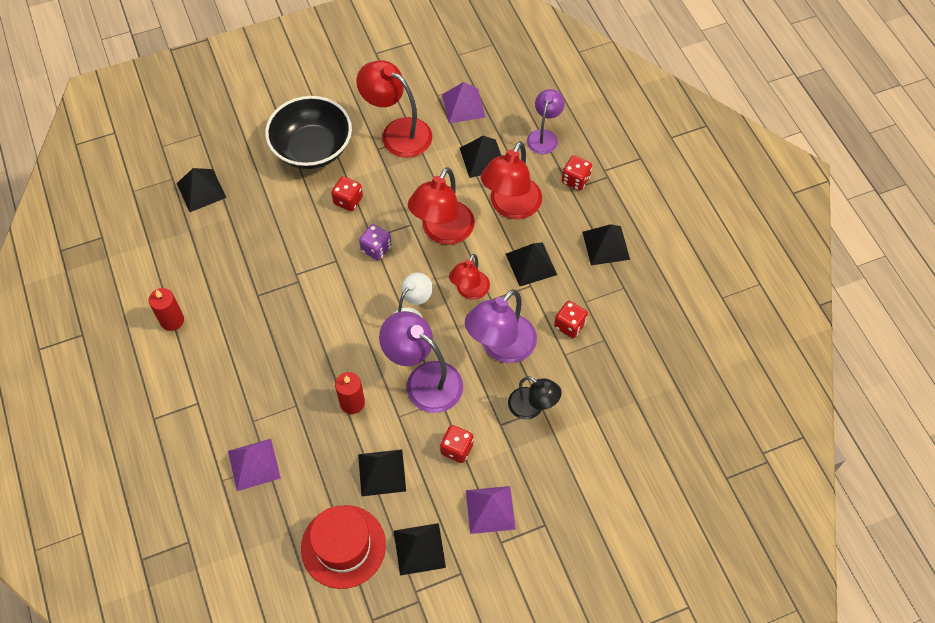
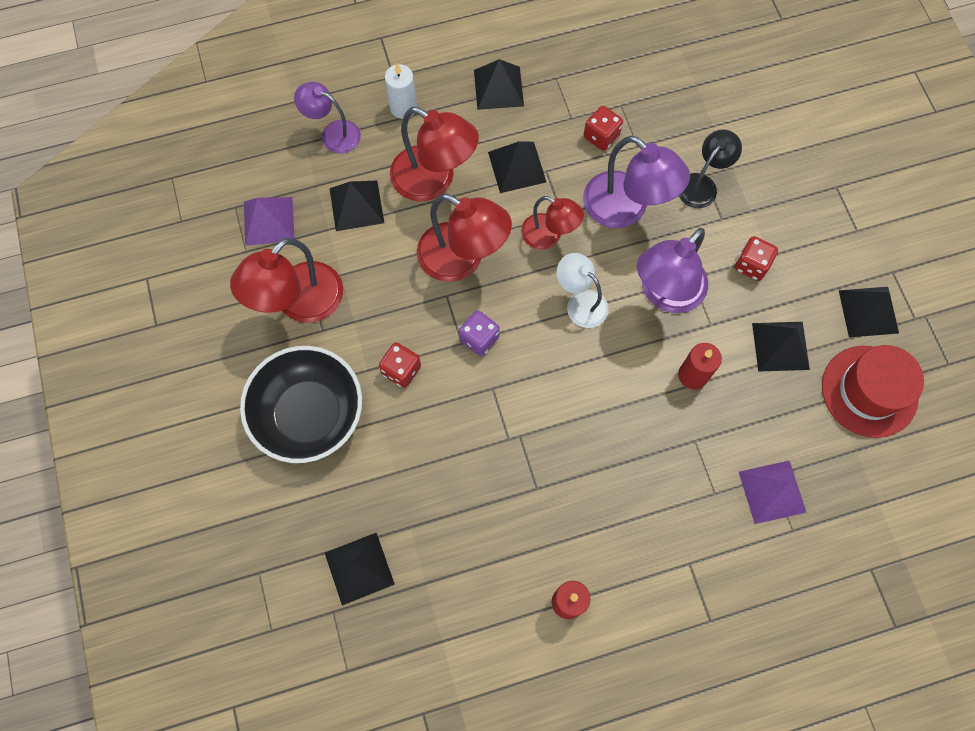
camera: 85 degrees left, 10 degrees up
purple pyramid [466,486,516,534] -> none
red dice [562,156,592,190] -> white candle [385,64,417,119]

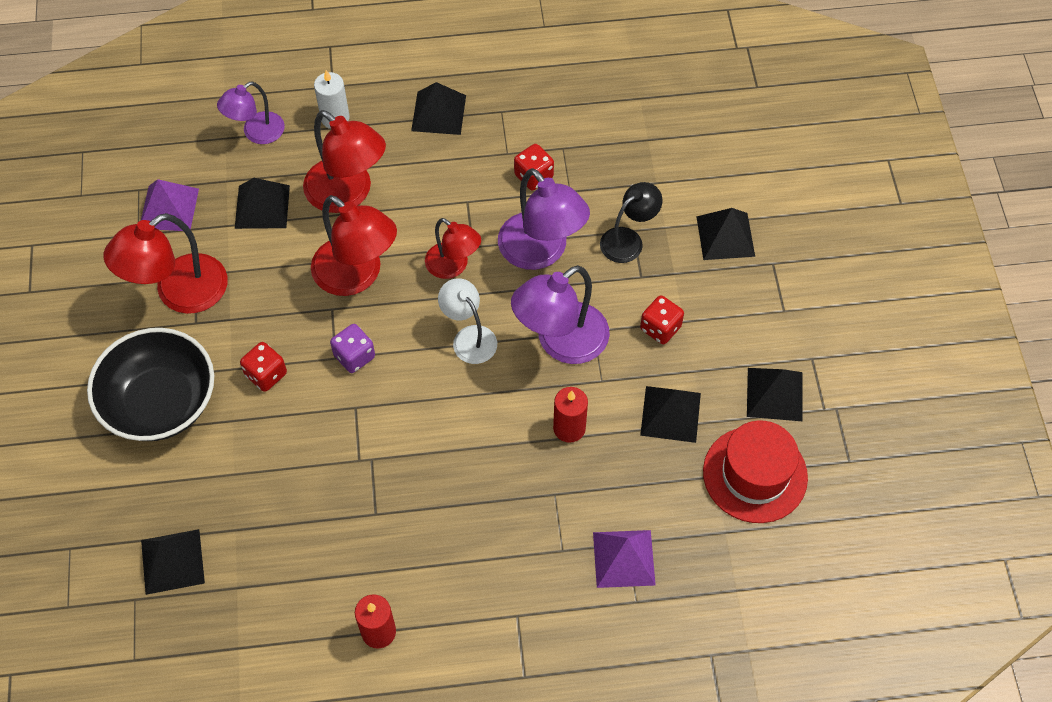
camera: 10 degrees right, 10 degrees down
purple lamp [294,82,361,153] -> purple lamp turned 75 degrees counterclockwise [217,81,284,144]
black pyramid [488,141,547,193] -> black pyramid moved to [696,208,755,260]

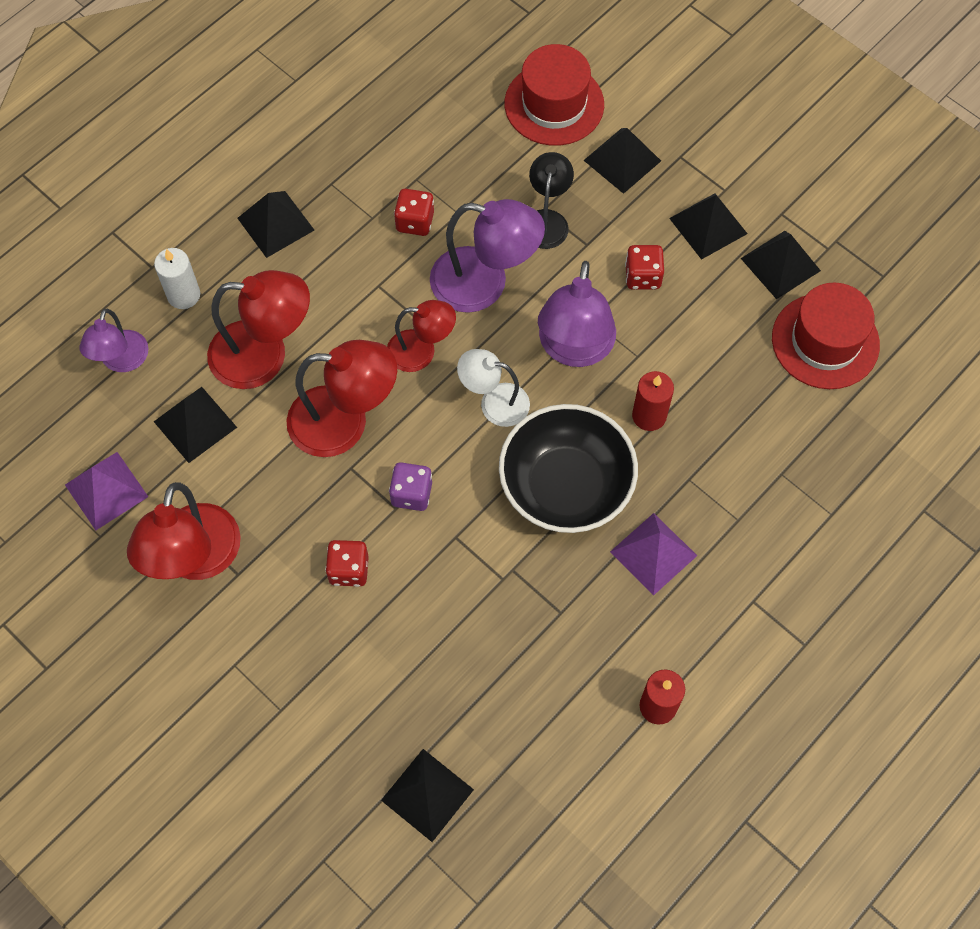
camera: 40 degrees left, 5 degrees up
black bowl [87,328,214,441] -> black bowl moved to [499,404,638,533]
purple pyramid [593,530,656,588] -> purple pyramid moved to [610,513,697,596]
black pyramid [640,386,701,443] -> black pyramid moved to [669,193,748,260]
none -> red hat [504,44,604,146]

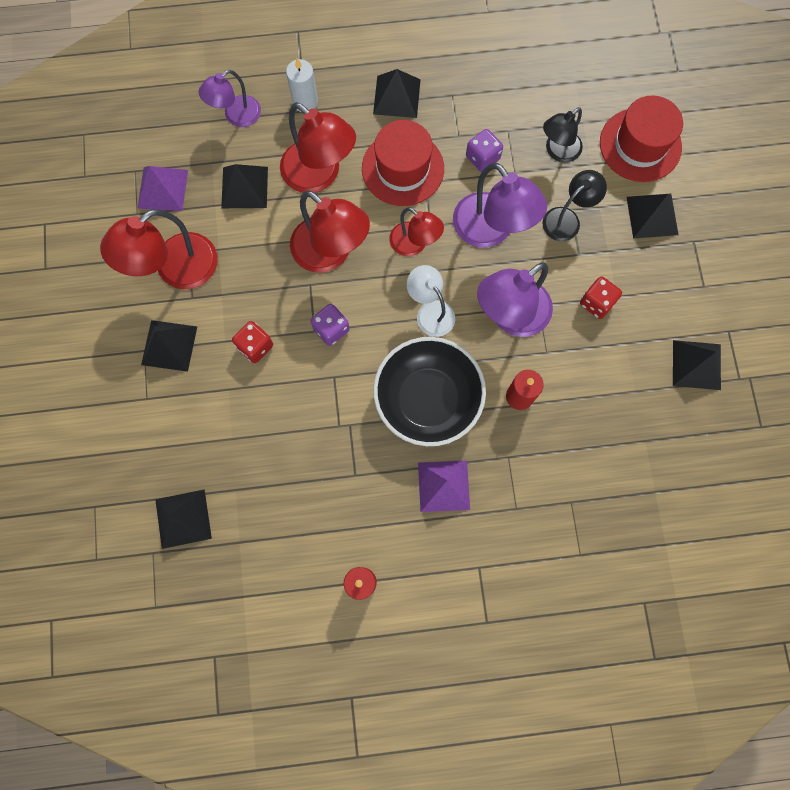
camera: 40 degrees right, 10 degrees up
red dice [394,189,434,236] -> purple dice [466,129,503,172]
black pyramid [669,193,748,260] -> black pyramid moved to [141,320,197,372]
red hat [772,282,880,389] -> red hat moved to [362,120,444,206]
none -> black lamp [543,107,583,163]

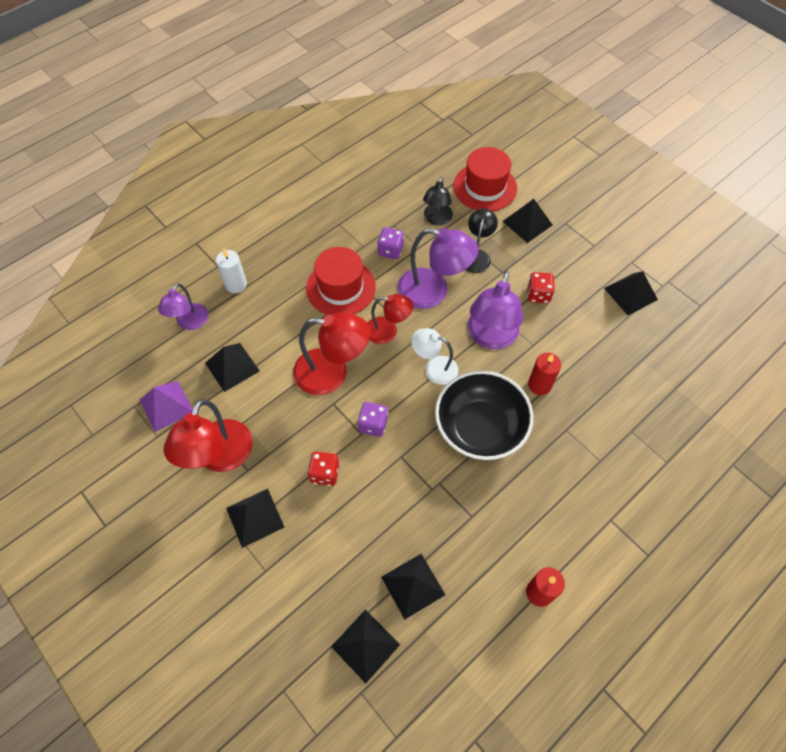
camera: 35 degrees left, 15 degrees down
red lamp [280,102,356,193] -> none
black pyramid [373,69,421,118] -> black pyramid moved to [381,554,445,620]
purple pyramid [418,461,470,512] -> none

